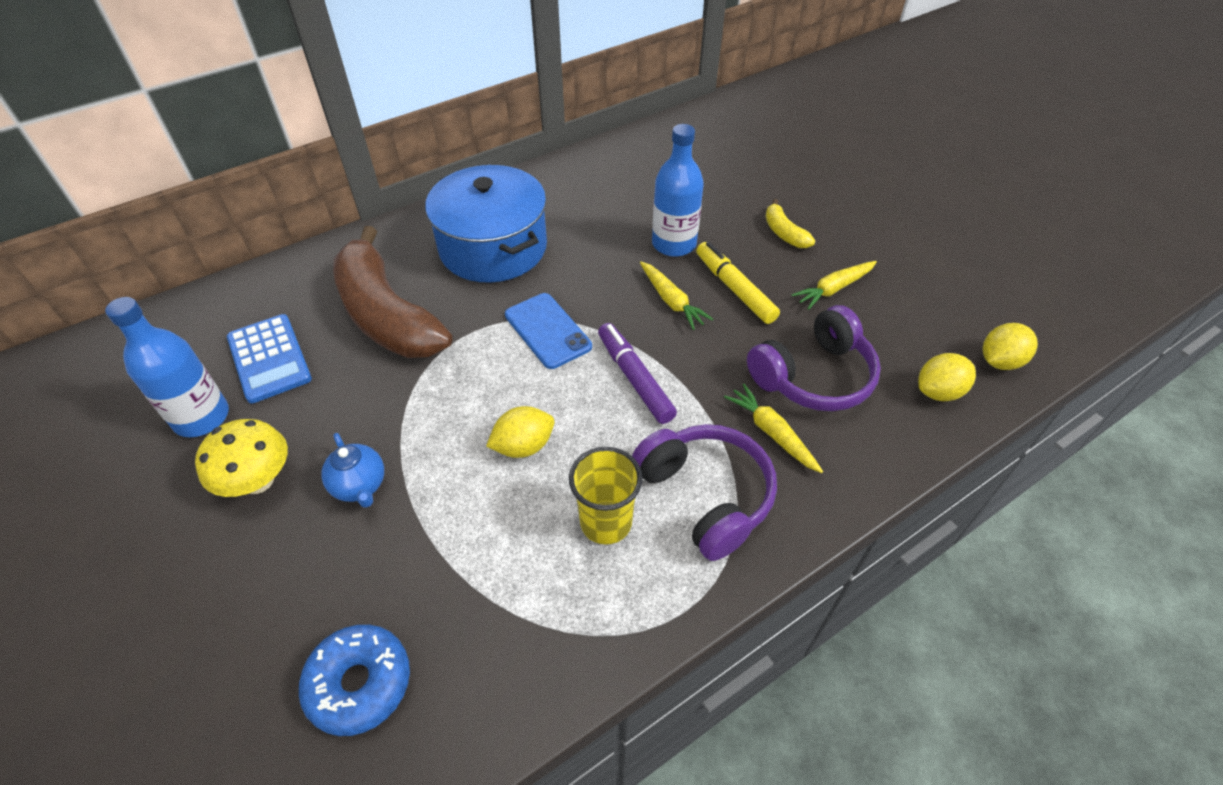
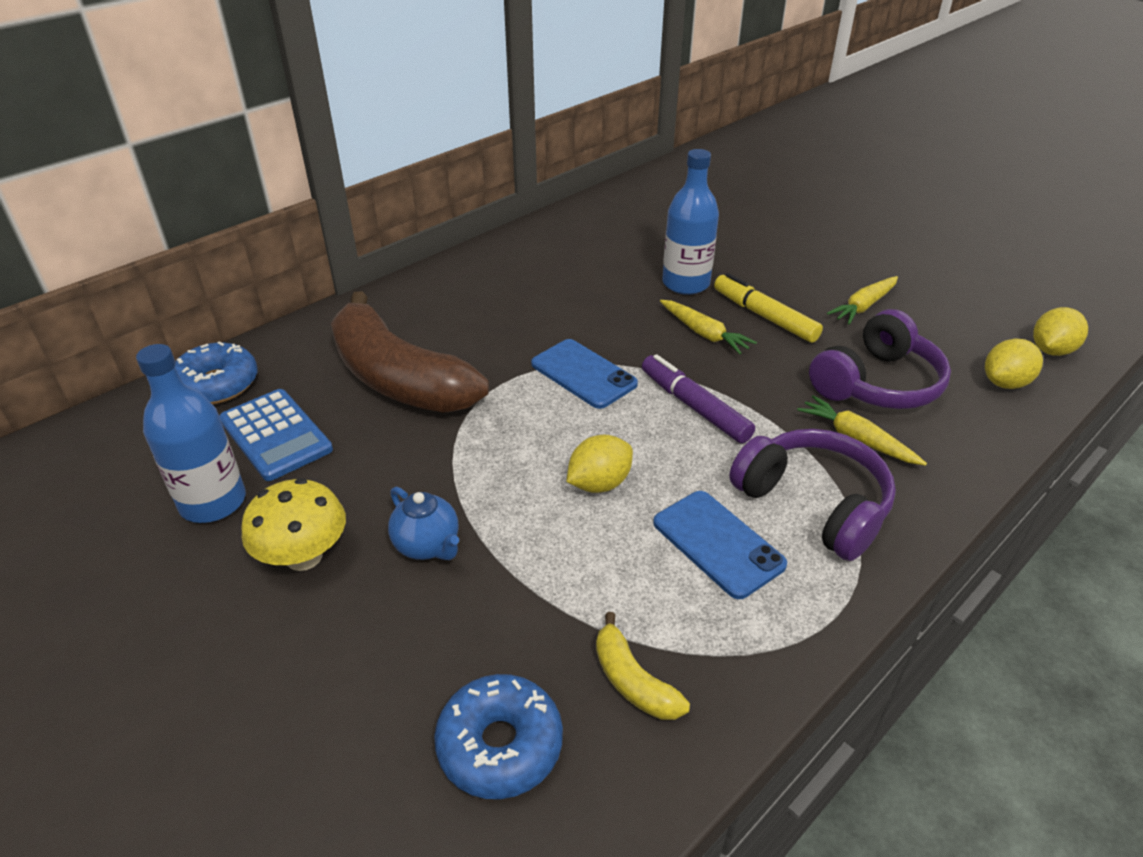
camera: 10 degrees left, 10 degrees down
blue pot [425,165,547,283] -> none
yellow cup [569,447,643,545] -> blue phone [653,491,787,599]
yellow banana [765,199,815,248] -> yellow banana moved to [596,612,690,720]
none -> blue donut [175,341,258,404]

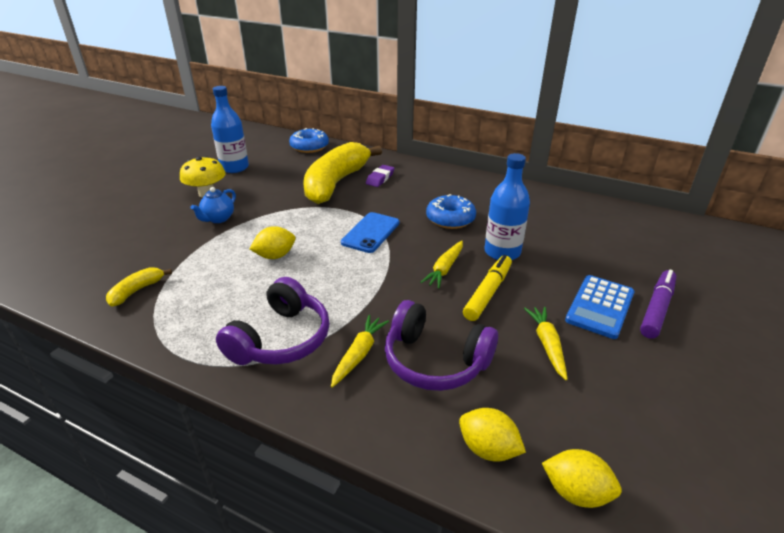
camera: 70 degrees right, 5 degrees down
blue calculator [219,389,333,481] -> blue calculator moved to [565,275,635,339]
brown banana [331,291,489,412] -> yellow banana [303,142,382,204]
blue donut [434,674,563,799] -> blue donut moved to [426,194,476,229]
yellow lemon [566,435,633,493] -> yellow lemon turned 60 degrees counterclockwise [250,226,295,259]
purple marker [642,354,755,443] -> purple marker moved to [640,270,676,339]
blue phone [653,491,787,599] -> none
yellow carrot [827,276,898,324] -> yellow carrot turned 60 degrees clockwise [524,307,568,380]
none -> purple eraser [366,165,394,187]

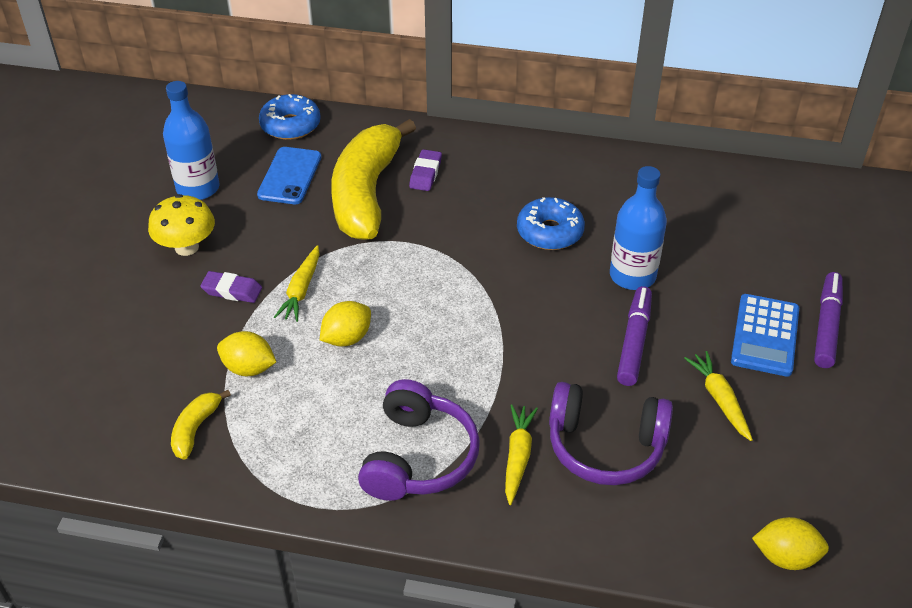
camera: 15 degrees left, 10 degrees up
blue teapot [191,187,236,223] -> purple eraser [200,271,262,303]
blue phone [341,212,400,253] -> blue phone moved to [257,147,321,204]
yellow carrot [420,241,463,289] -> yellow carrot moved to [274,245,320,322]
yellow lemon [459,408,526,462] -> yellow lemon moved to [217,331,276,376]
yellow marker [463,255,512,321] -> purple marker [617,286,652,386]

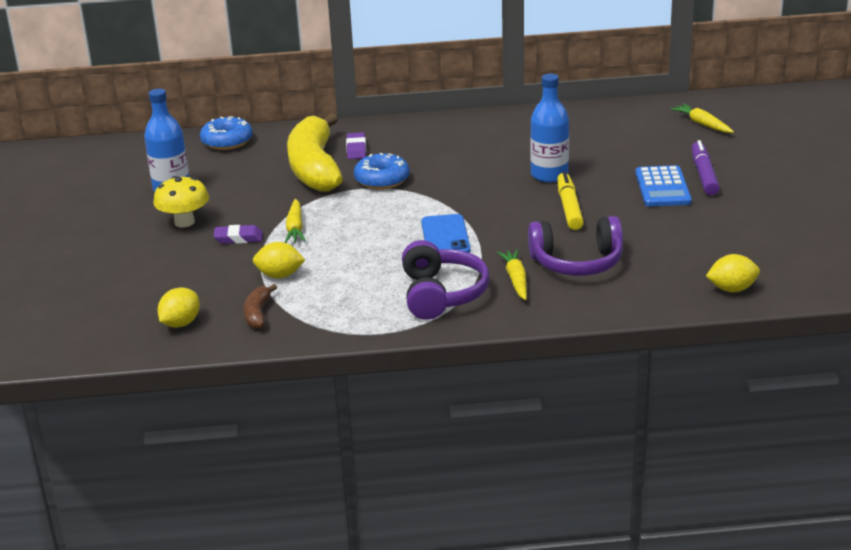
camera: 15 degrees left, 15 degrees down
yellow banana [171,390,231,460] -> brown banana [244,284,277,329]
blue phone [257,147,321,204] -> blue phone moved to [421,214,471,253]
yellow lemon [320,301,371,347] -> yellow lemon moved to [158,287,200,328]
blue donut [517,197,585,250] -> blue donut moved to [354,153,410,190]
purple marker [617,286,652,386] -> yellow marker [557,172,584,230]
yellow carrot [684,351,753,441] -> yellow carrot moved to [671,104,734,133]

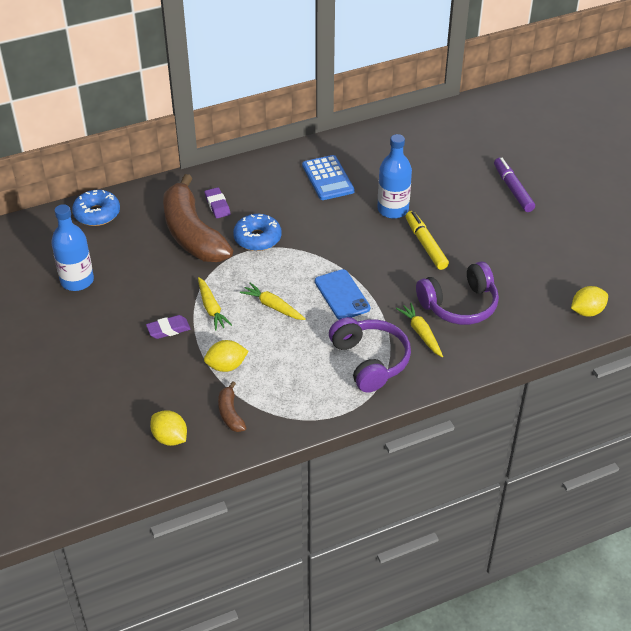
camera: 20 degrees left, 15 degrees up
yellow mushroom [153,176,209,227] -> none
yellow lemon [158,287,200,328] -> yellow lemon turned 60 degrees counterclockwise [150,410,187,446]
yellow banana [287,113,343,192] -> brown banana [163,174,233,262]
blue calculator [635,165,692,206] -> blue calculator moved to [302,155,355,200]
yellow carrot [671,104,734,133] -> yellow carrot moved to [240,283,306,320]

